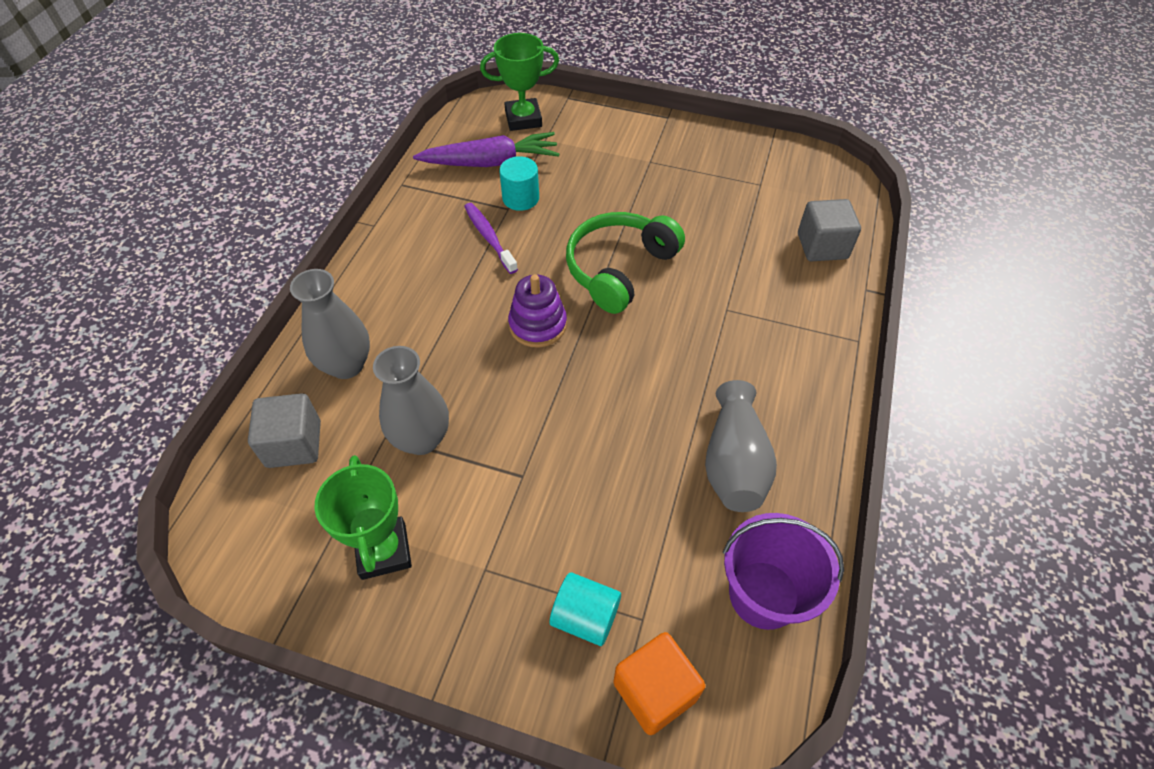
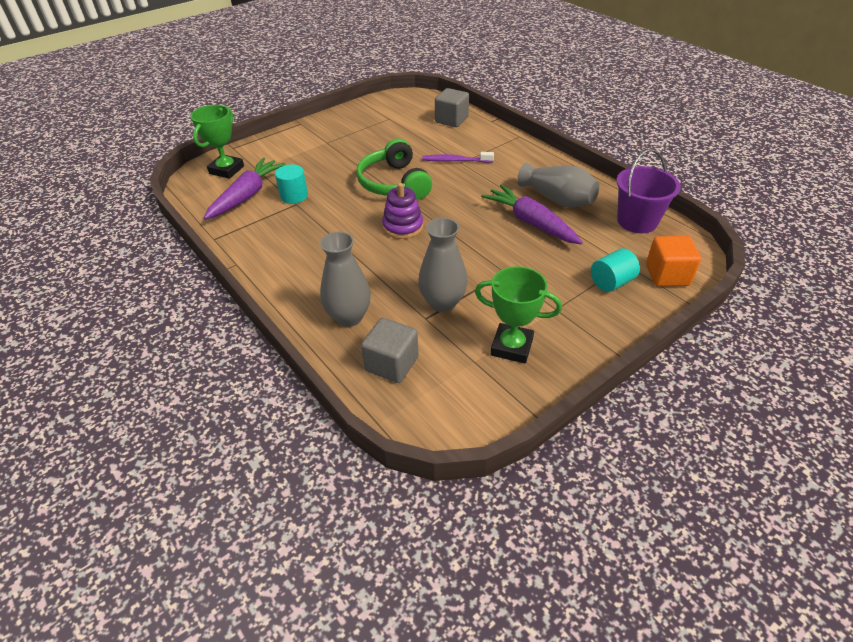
camera: 55 degrees left, 10 degrees down
purple toothbrush [464,203,518,274] -> purple toothbrush moved to [422,152,494,163]
none -> purple carrot [481,184,583,244]

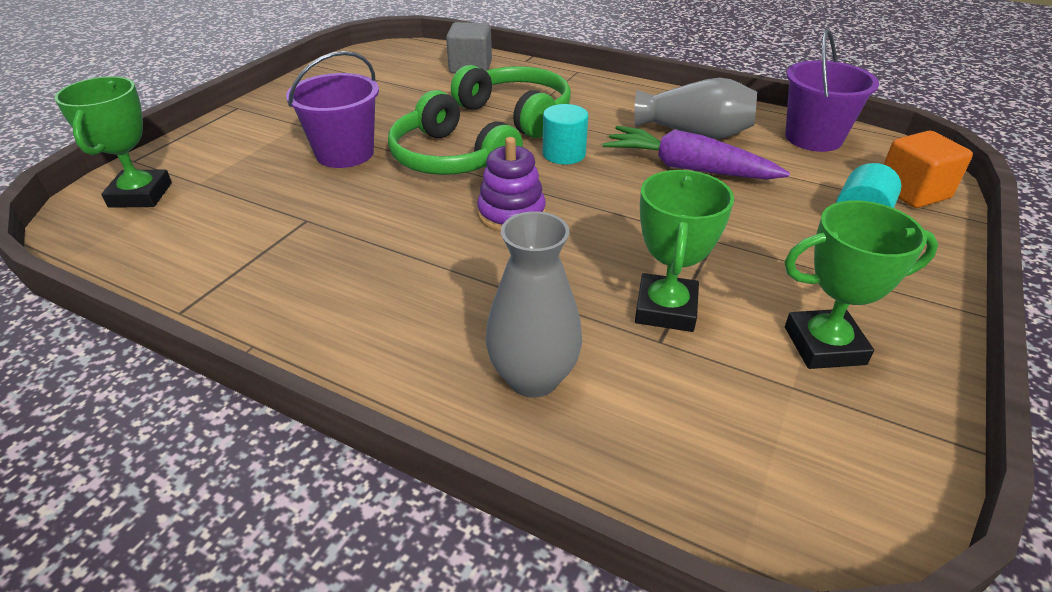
camera: 25 degrees left, 5 degrees down
purple carrot [204,158,286,220] -> none
turquoise cylinder [275,164,308,204] -> turquoise cylinder moved to [542,104,588,164]
grey cube [361,318,419,383] -> none
grey vase [418,218,467,312] -> green trophy [635,170,734,332]
purple toothbrush [422,152,494,163] -> green headphones [451,65,571,138]
none -> purple bucket [286,51,379,168]

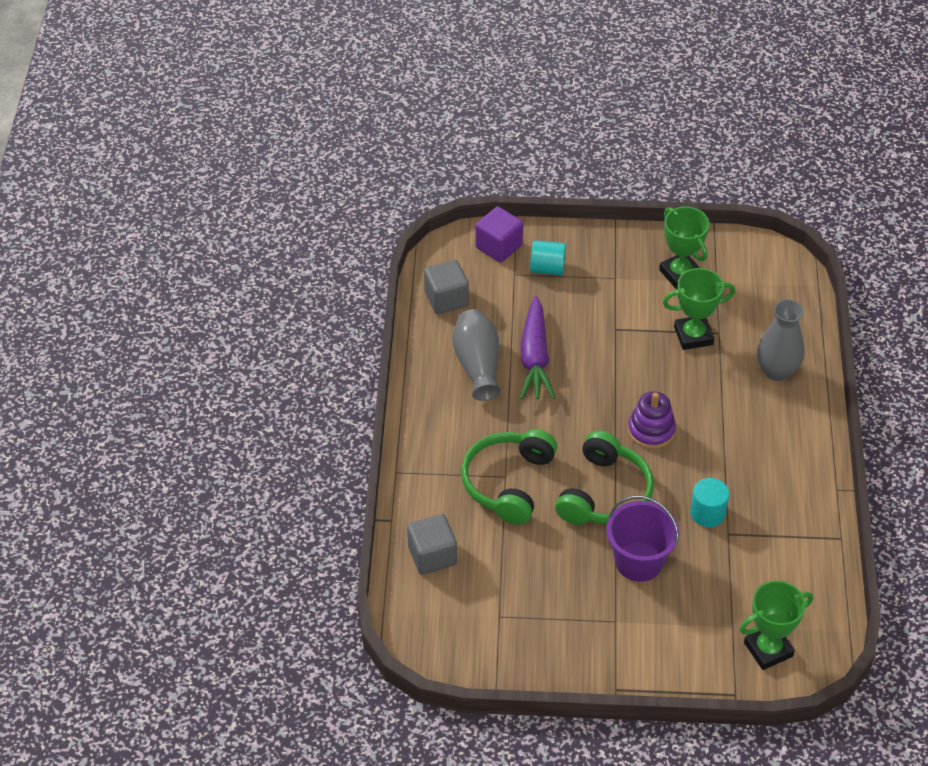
camera: 115 degrees left, 10 degrees up
turquoise cylinder [542,104,588,164] -> turquoise cylinder moved to [690,478,729,527]
purple bucket [785,29,879,152] -> grey cube [424,260,469,314]
orange cube [884,131,973,208] -> purple cube [475,207,523,263]

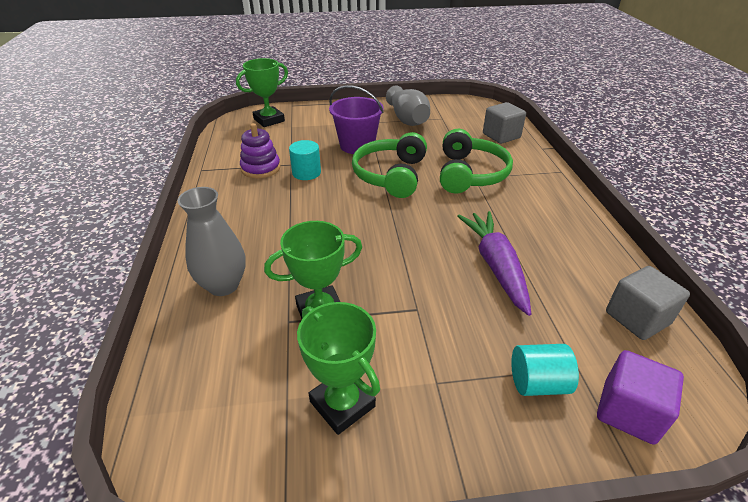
camera: 170 degrees right, 10 degrees down
grey vase [452,309,501,401] -> grey vase moved to [386,86,430,126]
purple stacking toy [628,391,676,449] -> purple stacking toy moved to [240,123,280,178]

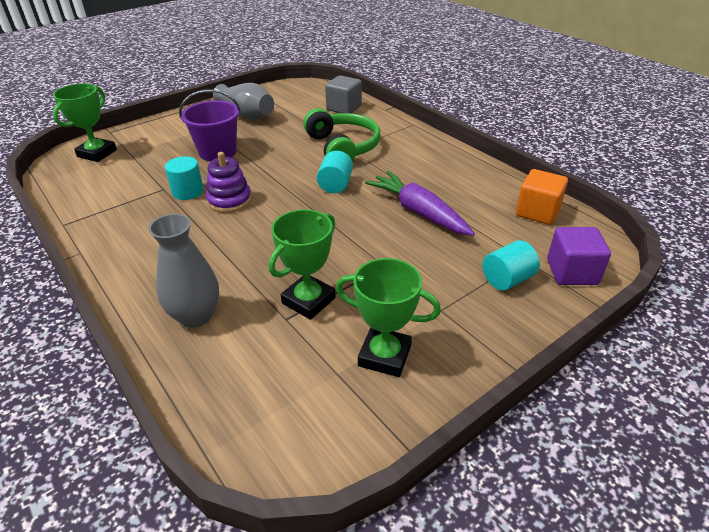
camera: 30 degrees left, 0 degrees up
purple stacking toy [240,123,280,178] -> purple stacking toy moved to [206,152,252,213]
green headphones [352,132,427,198] -> none
grey cube [606,266,690,340] -> orange cube [516,169,568,225]
none -> turquoise cylinder [317,151,353,193]

